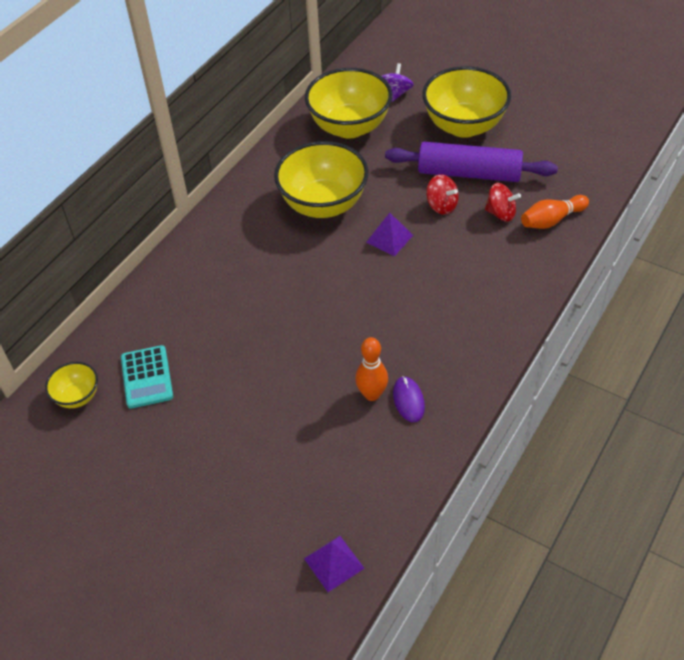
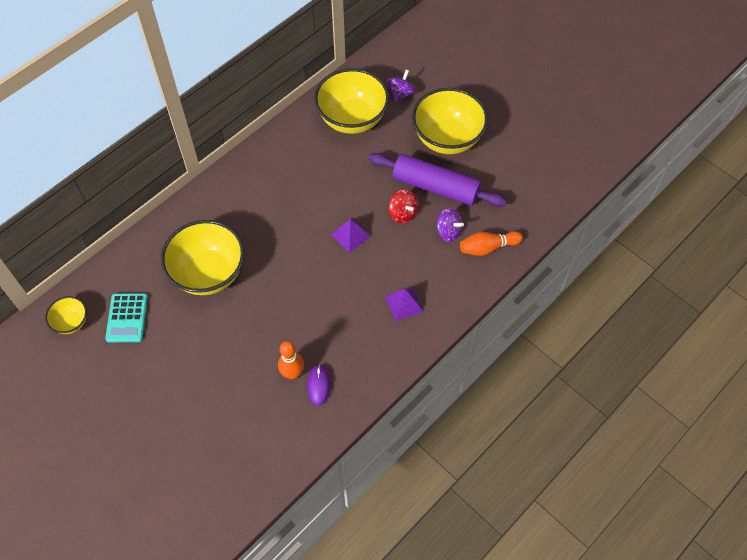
camera: 10 degrees right, 10 degrees up
yellow bowl [274,141,369,218] -> yellow bowl moved to [161,220,244,295]
purple pyramid [304,536,365,592] -> purple pyramid moved to [385,287,424,321]
red spinning top [485,183,521,222] -> purple spinning top [436,208,464,242]

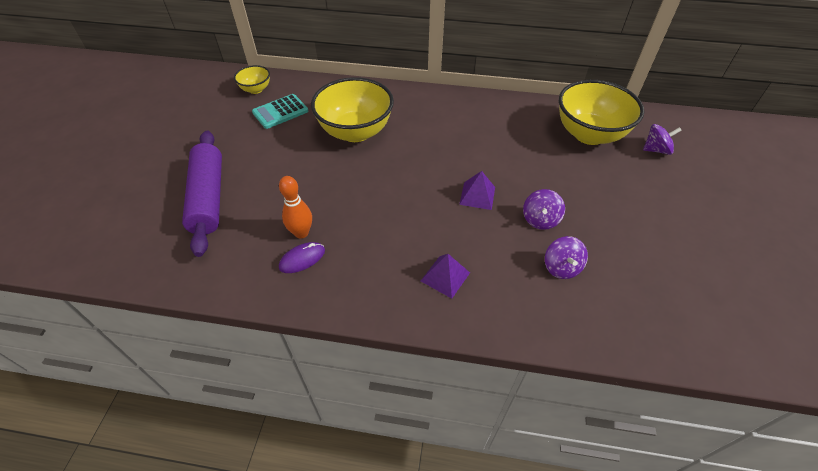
camera: 55 degrees right, 10 degrees down
purple rolling pin [369,153,507,207] -> purple rolling pin moved to [182,131,222,257]
red spinning top [388,190,418,223] -> purple spinning top [523,189,565,230]
yellow bowl [412,88,488,154] -> none
orange bowling pin [460,231,523,256] -> none

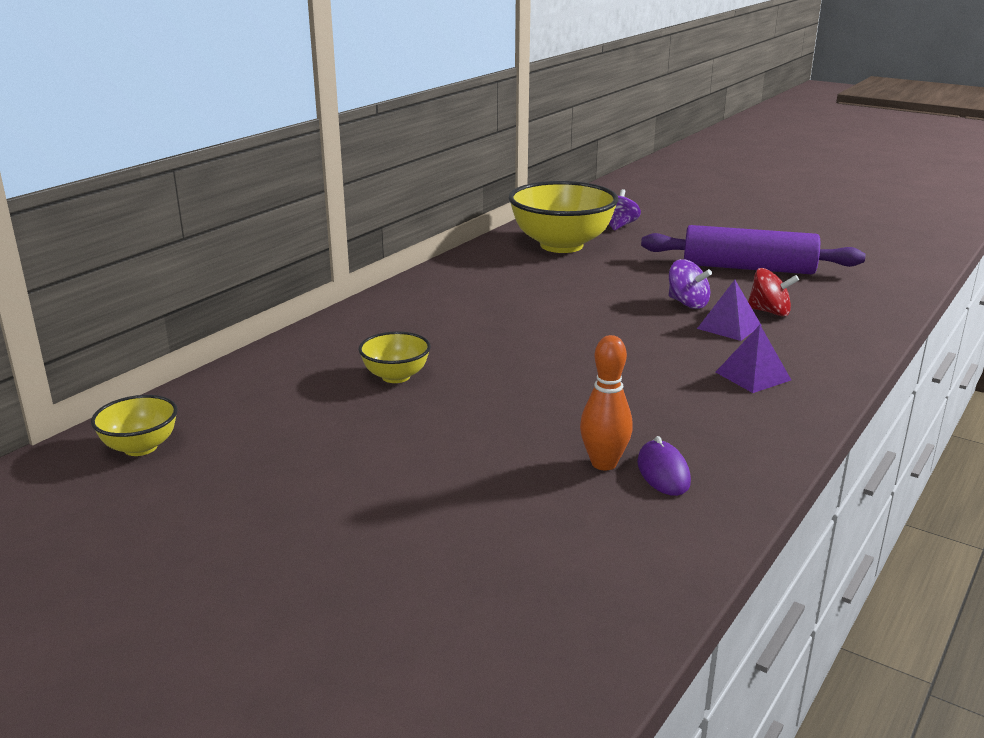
camera: 65 degrees left, 25 degrees down
purple rolling pin [182,131,222,257] -> purple rolling pin moved to [641,225,865,274]
turquoise calculator [252,94,308,129] -> none
yellow bowl [311,77,394,142] -> yellow bowl [359,331,431,383], size x0.49
purple pyramid [459,171,495,210] -> purple pyramid moved to [697,280,761,341]
purple spinning top [545,236,588,279] -> red spinning top [748,268,799,316]

